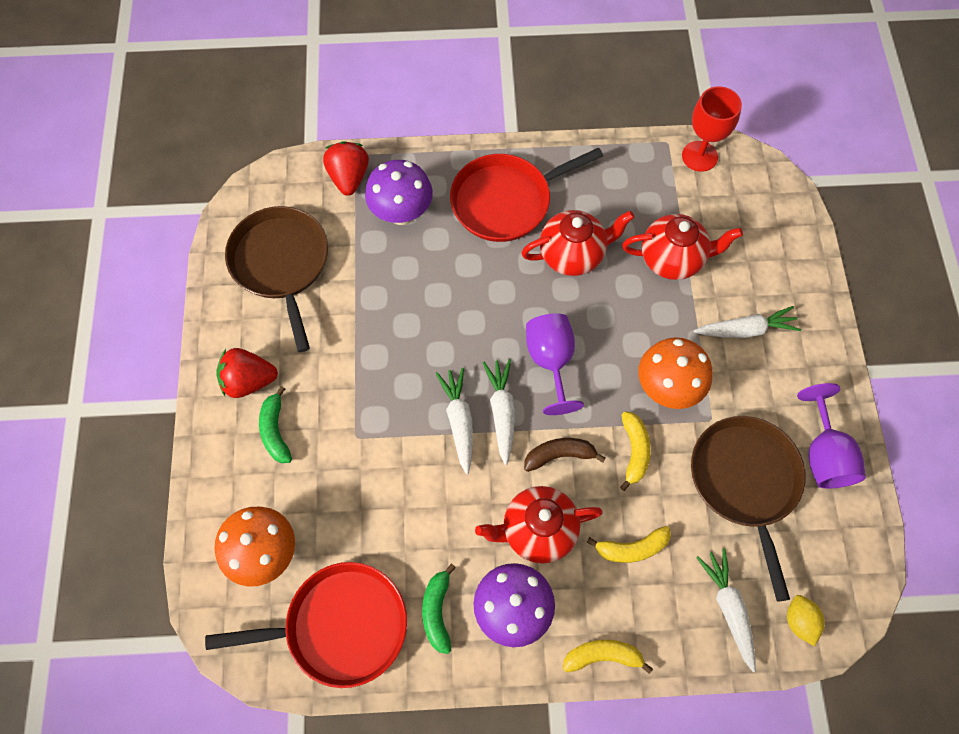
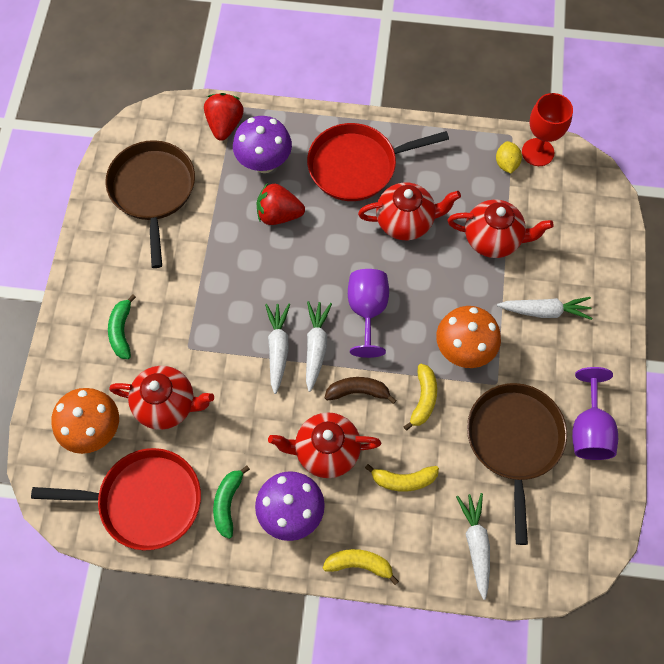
camera: 10 degrees right, 0 degrees up
red strawberry [216,348,278,398] -> red strawberry moved to [257,183,305,225]
yellow lemon [787,595,825,646] -> yellow lemon moved to [496,141,522,174]
none -> red teapot [109,366,214,430]

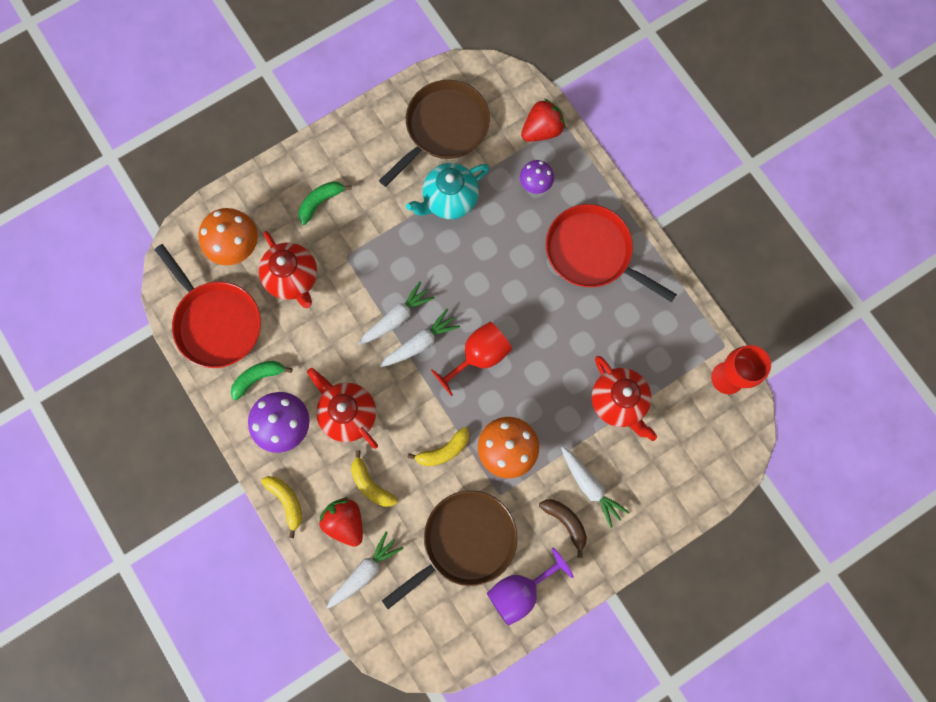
camera: 50 degrees right, 10 degrees up
purple mushroom [233,116,292,173] -> purple mushroom [520,160,554,194], size x0.61
red strawberry [257,183,305,225] -> red strawberry moved to [319,497,363,547]
brown banana [325,377,396,404] -> brown banana moved to [539,499,587,558]
purple goblet [348,269,389,358] -> red goblet [431,322,512,396]
red teapot [358,182,461,240] -> none
yellow lemon [496,141,522,174] -> none
none -> turquoise teapot [406,163,489,219]

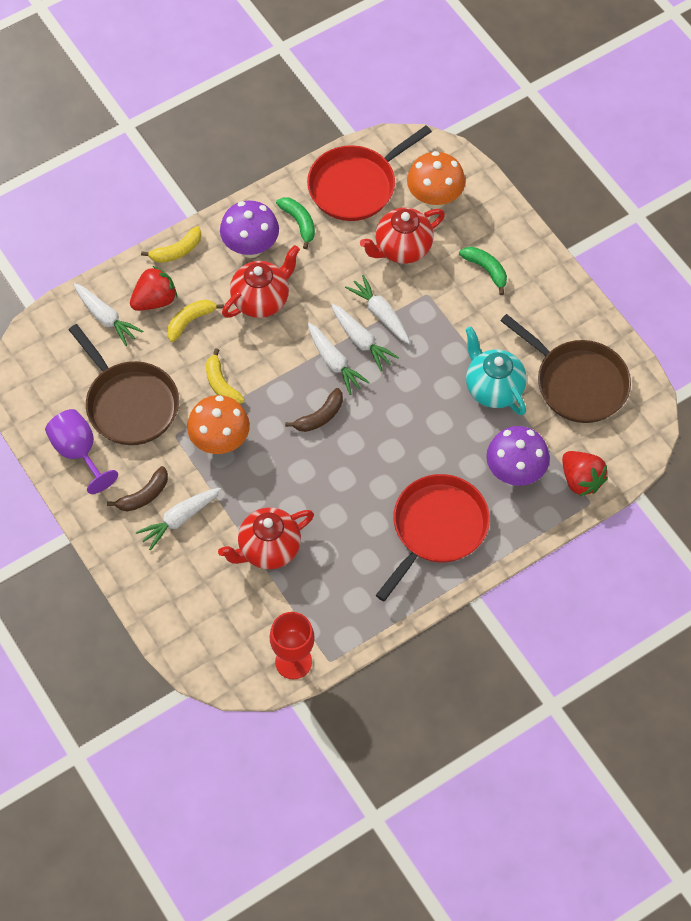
camera: 90 degrees right, 15 degrees down
red goblet [431,322,512,396] -> brown banana [285,388,343,432]
purple mushroom [520,160,554,194] -> purple mushroom [486,426,550,486], size x1.65
none -> white carrot [345,275,410,344]

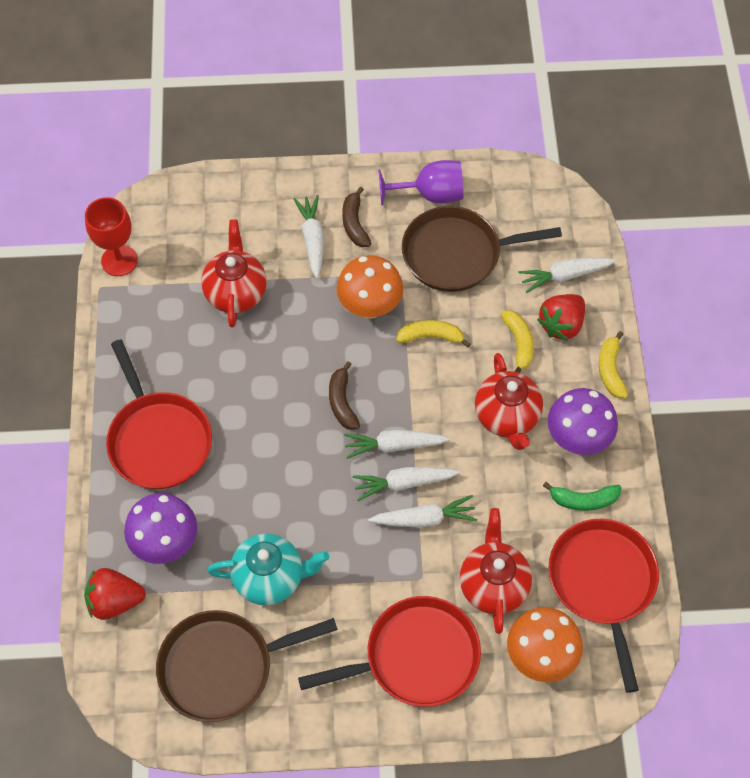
camera: 120 degrees right, 0 degrees up
red strawberry [130,266,177,311] -> red strawberry turned 45 degrees clockwise [537,294,585,341]
green banana [459,247,507,295] -> red pan [298,596,481,707]

